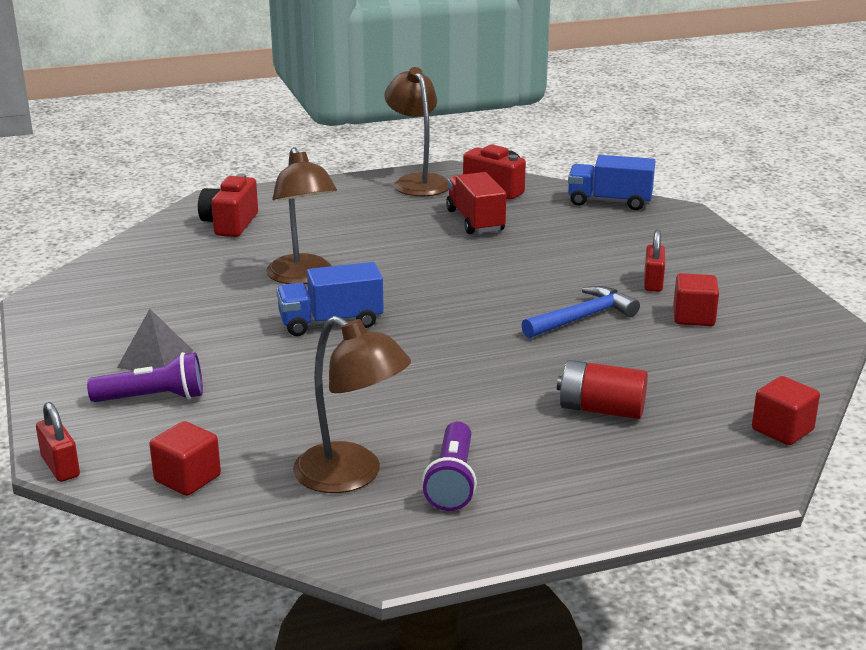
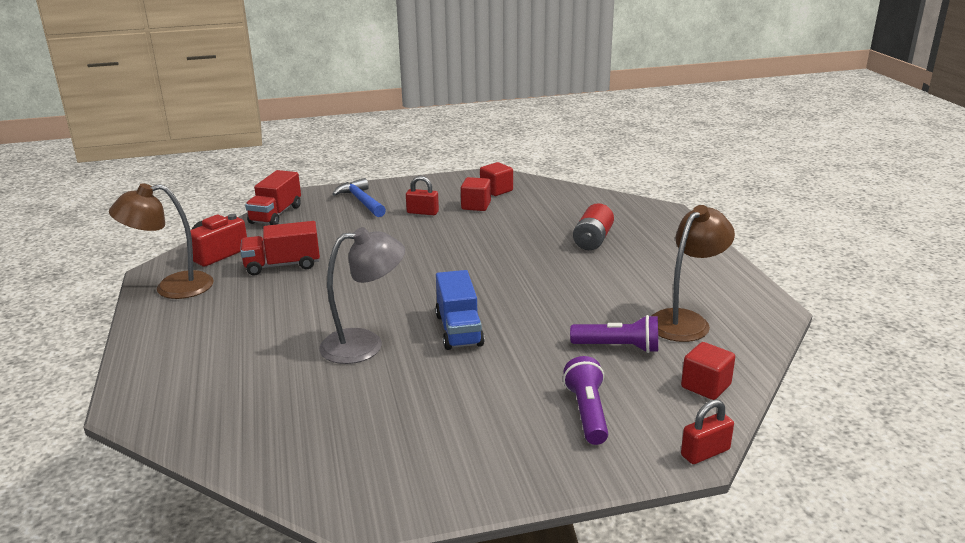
camera: 85 degrees left, 0 degrees up
grey pyramid [117,309,193,371] -> none
red camera [198,173,258,237] -> none
brown lamp [266,147,337,284] -> grey lamp [319,227,405,364]
purple flashlight [422,422,477,511] -> purple flashlight moved to [570,315,658,353]
blue hammer [522,286,640,338] -> blue hammer moved to [332,178,386,217]
blue truck [568,155,655,210] -> red truck [245,170,301,225]
red cube [752,376,820,445] -> red cube moved to [480,162,513,196]

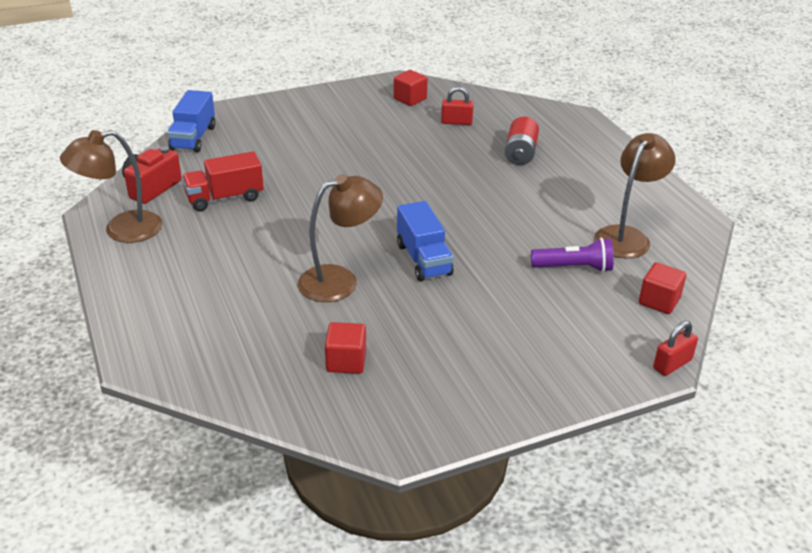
camera: 10 degrees left, 10 degrees up
red truck [245,170,301,225] -> blue truck [167,90,215,153]
grey lamp [319,227,405,364] -> brown lamp [298,174,383,302]
blue hammer [332,178,386,217] -> none
red padlock [406,176,439,215] -> red padlock moved to [441,87,474,125]
red cube [461,177,491,211] -> red cube moved to [325,322,366,374]
purple flashlight [563,356,608,445] -> none

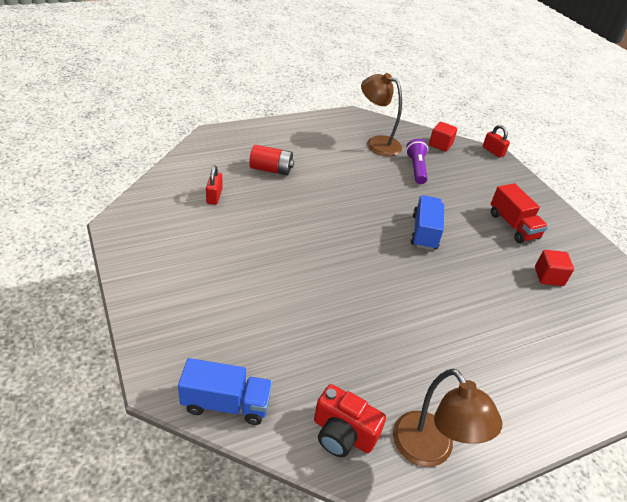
camera: 95 degrees left, 5 degrees up
red truck [182,151,264,211] -> red truck moved to [491,183,548,243]
brown lamp [298,174,383,302] -> none
red cube [394,70,428,106] -> none
blue truck [397,201,454,281] -> blue truck turned 60 degrees counterclockwise [411,195,444,250]

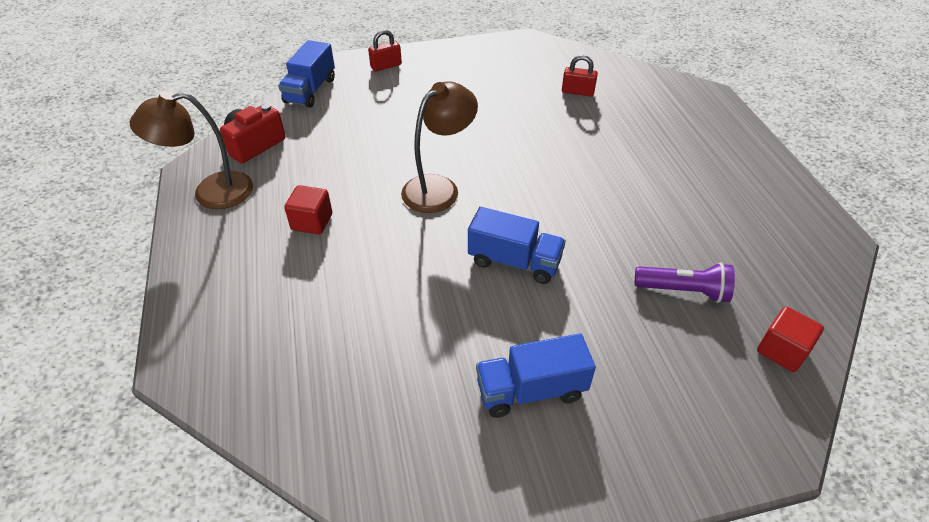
camera: 105 degrees right, 5 degrees up
red battery [249,145,294,175] -> none
brown lamp [361,73,402,156] -> brown lamp moved to [401,81,478,213]
red padlock [483,125,510,158] -> red padlock moved to [368,30,402,72]
red truck [491,183,548,243] -> blue truck [476,333,596,418]
red cube [535,250,574,286] -> red cube moved to [284,185,332,235]

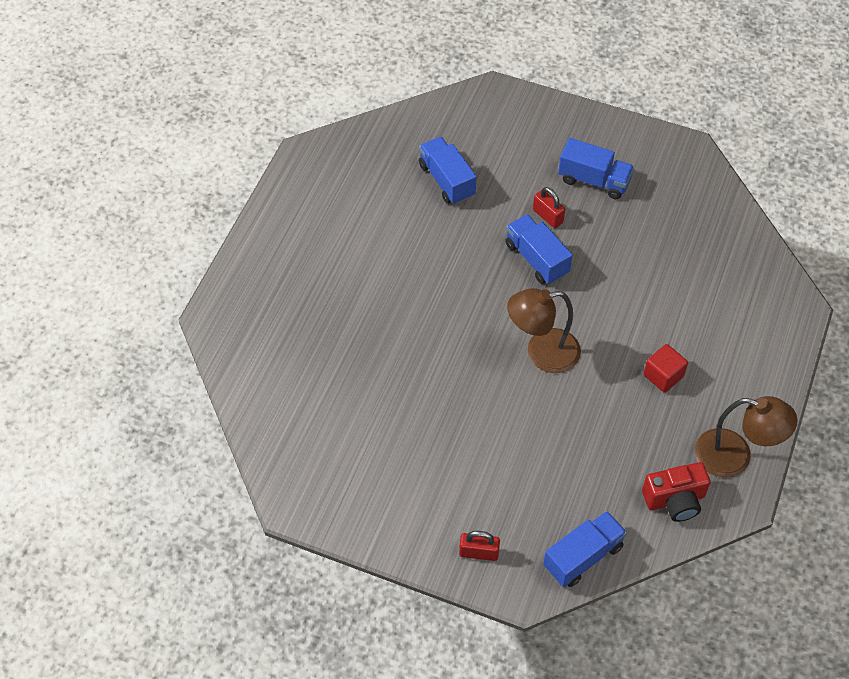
camera: 145 degrees left, 10 degrees up
red padlock [562,55,598,97] -> red padlock moved to [533,187,565,228]
purple flashlight [635,263,735,303] -> blue truck [419,137,476,205]
red cube [757,307,824,372] -> none

